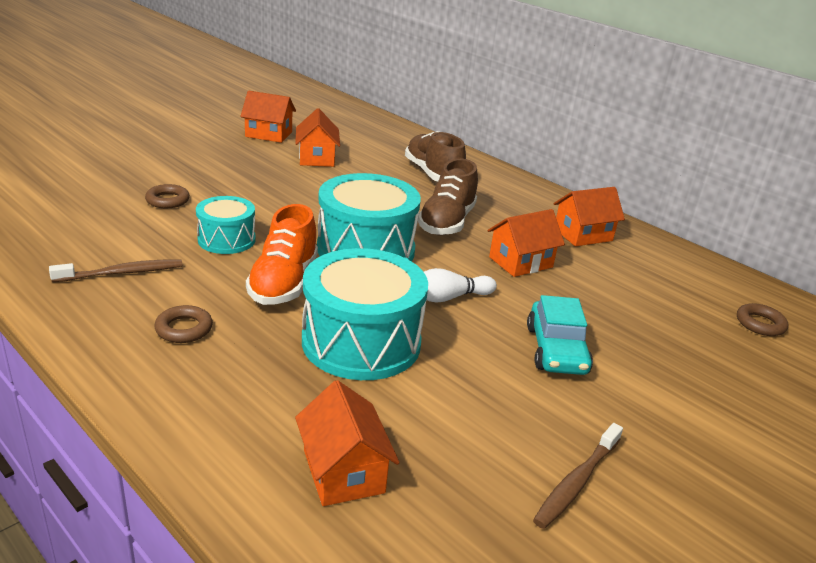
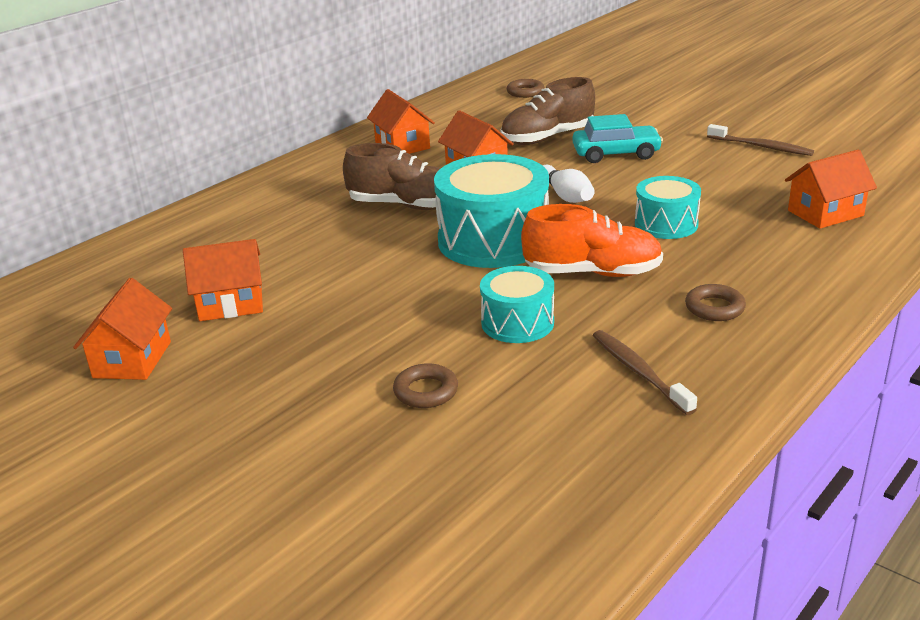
camera: 90 degrees left, 0 degrees up
turquoise drum [302,248,428,380] -> turquoise drum [635,176,701,239], size x0.57
brown shoe [405,131,466,182] -> brown shoe moved to [500,77,595,145]

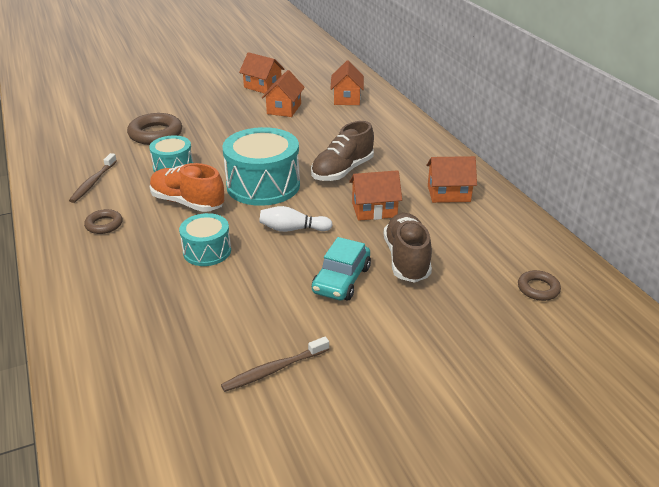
camera: 115 degrees right, 5 degrees up
brown ring [393,363,458,408] -> brown ring [127,113,182,145], size x1.79
orange shoe [521,204,663,277] -> orange shoe turned 90 degrees clockwise [150,163,224,212]
brown toothbrush [593,330,697,415] -> brown toothbrush turned 105 degrees clockwise [69,153,117,203]
orange house [785,150,877,229] -> orange house moved to [330,61,364,105]

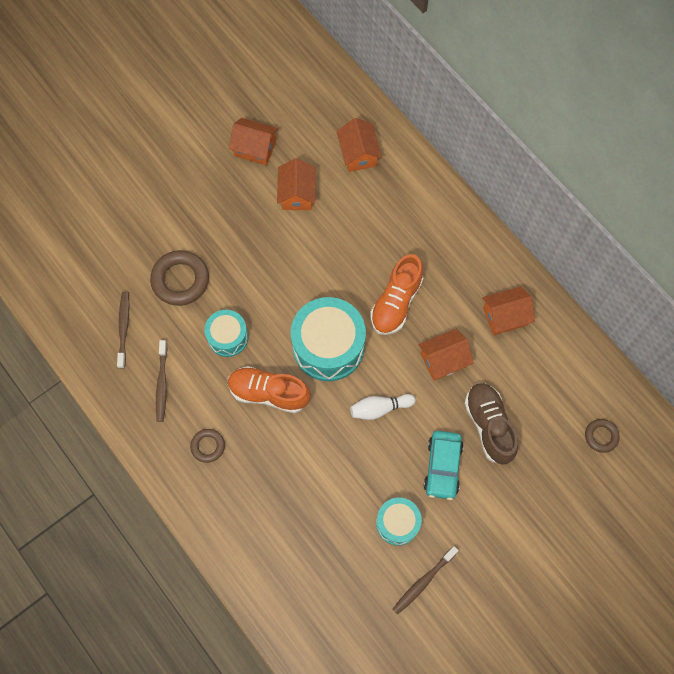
camera: 15 degrees left, 35 degrees up
turquoise drum [179,213,231,266] -> turquoise drum moved to [376,498,422,546]
brown shoe [311,121,374,181] -> orange shoe [370,254,424,335]
none -> brown toothbrush [117,291,129,369]

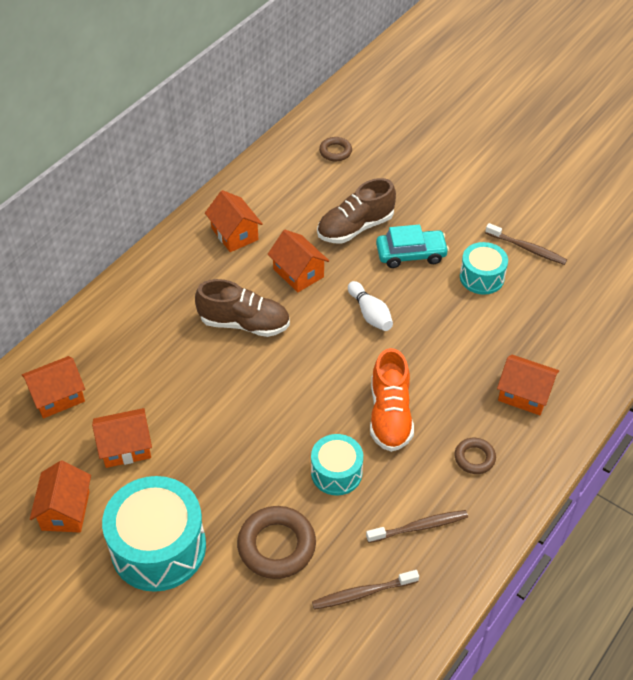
camera: 105 degrees left, 20 degrees down
turquoise drum [291,297,366,381] -> turquoise drum moved to [102,476,206,592]
orange shoe [370,254,424,335] -> brown shoe [195,279,290,337]
none -> orange house [497,354,559,415]

